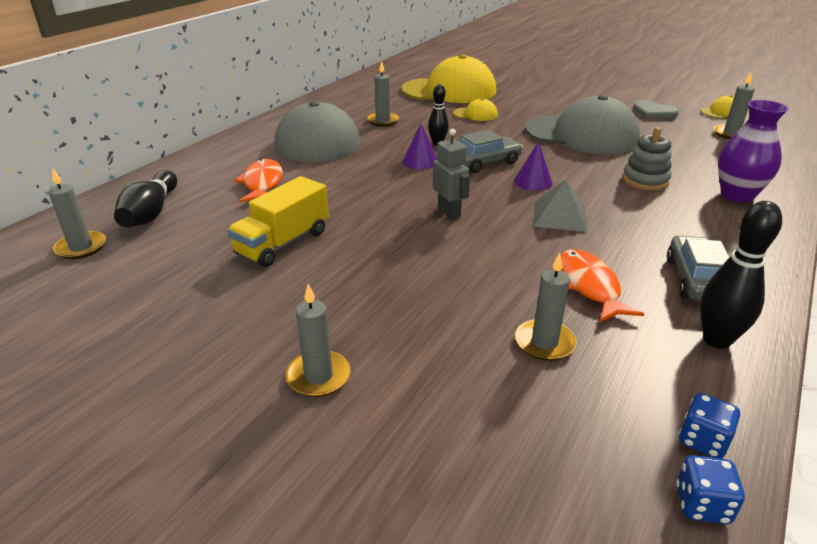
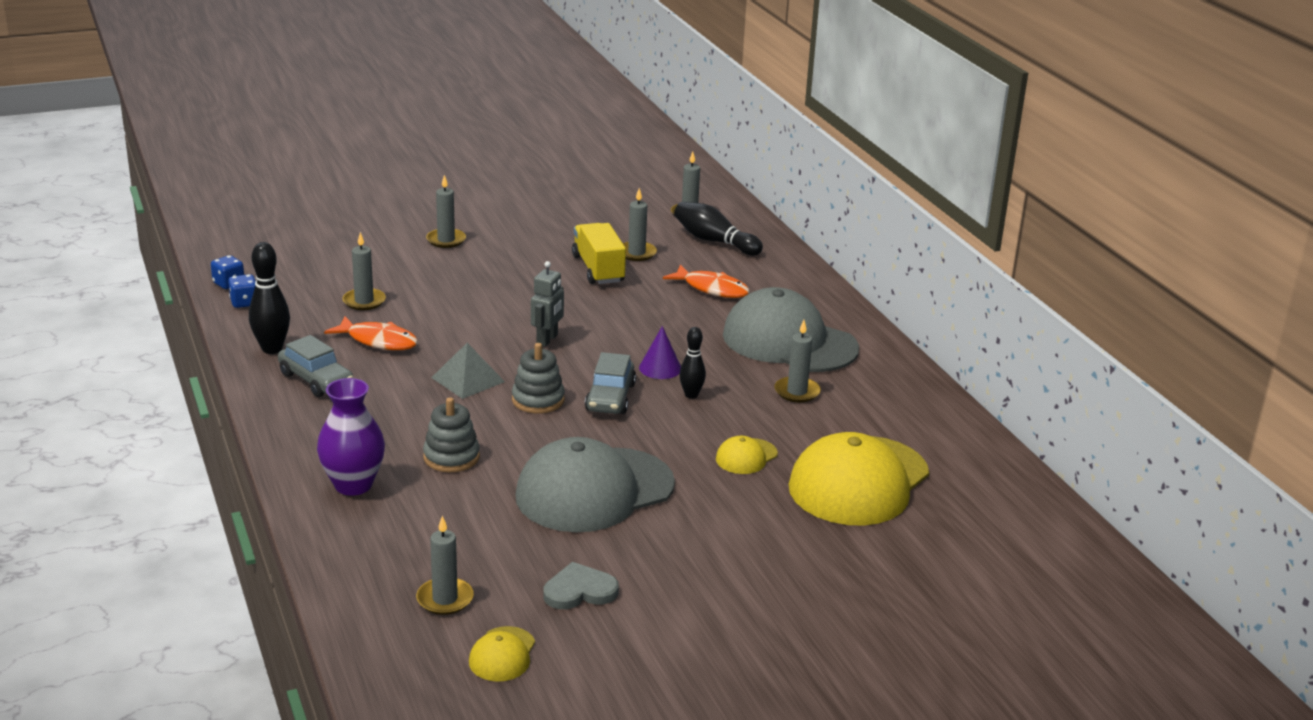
camera: 125 degrees right, 5 degrees down
grey robot [433,129,470,219] -> grey robot turned 75 degrees counterclockwise [531,261,564,347]
purple cone [514,141,553,191] -> grey stacking toy [512,343,565,413]
none -> grey candle [623,188,657,261]

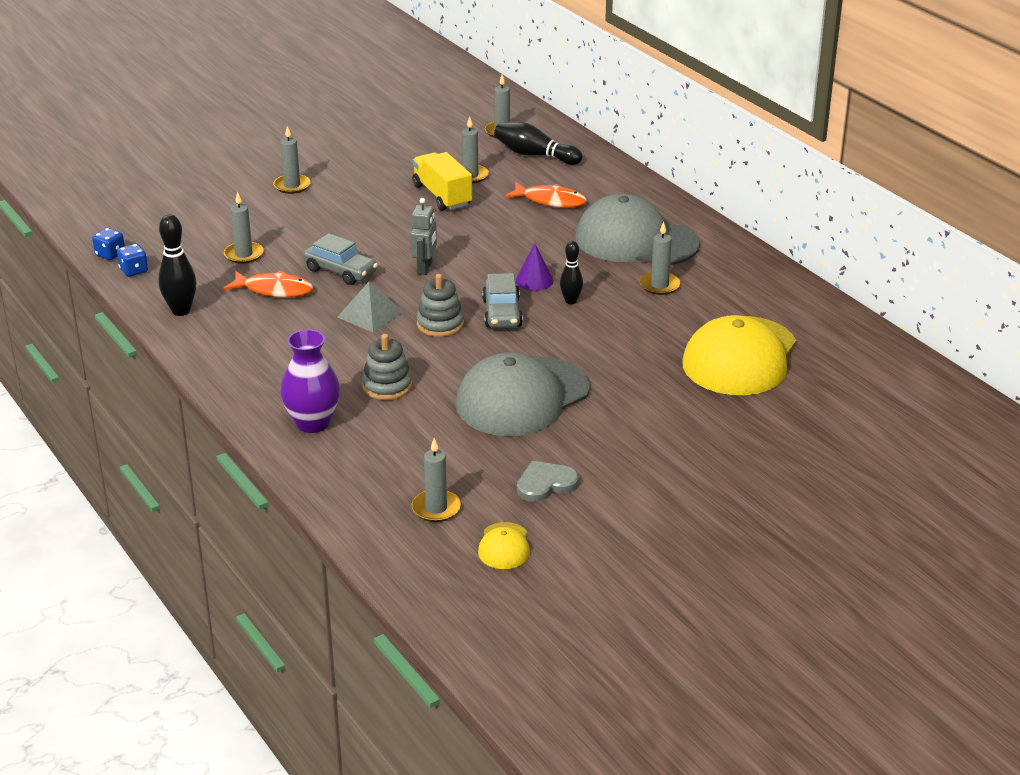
camera: 10 degrees left, 5 degrees up
grey car [278,335,354,397] -> grey car moved to [303,233,378,285]
yellow cap [716,436,778,474] -> none

